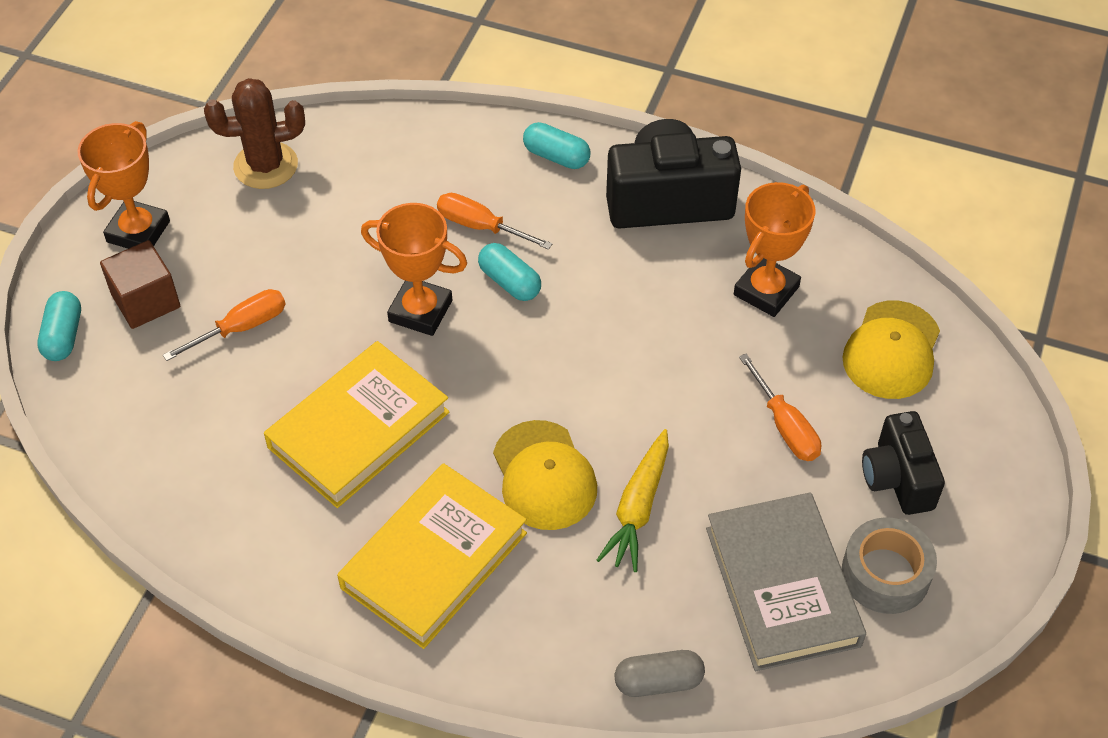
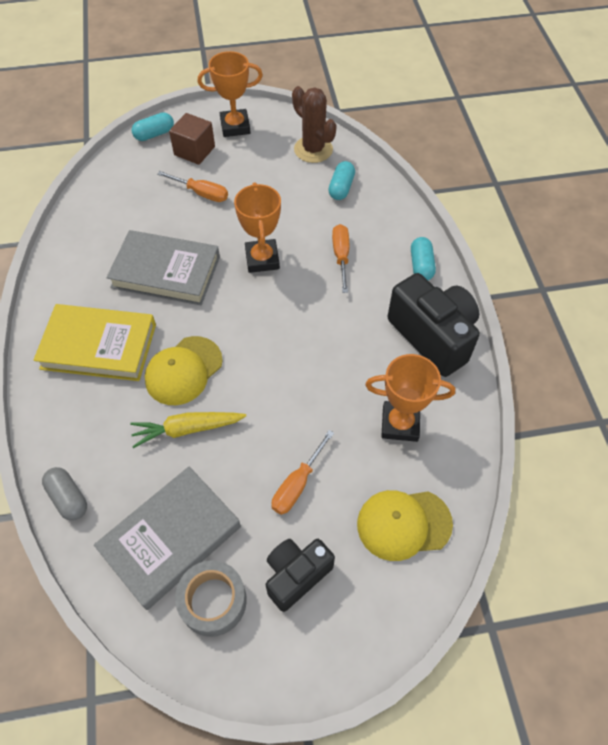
camera: 60 degrees right, 5 degrees up
yellow book [264,341,450,508] -> grey book [106,230,220,305]
turquoise capsule [478,243,541,301] -> turquoise capsule moved to [328,161,355,200]

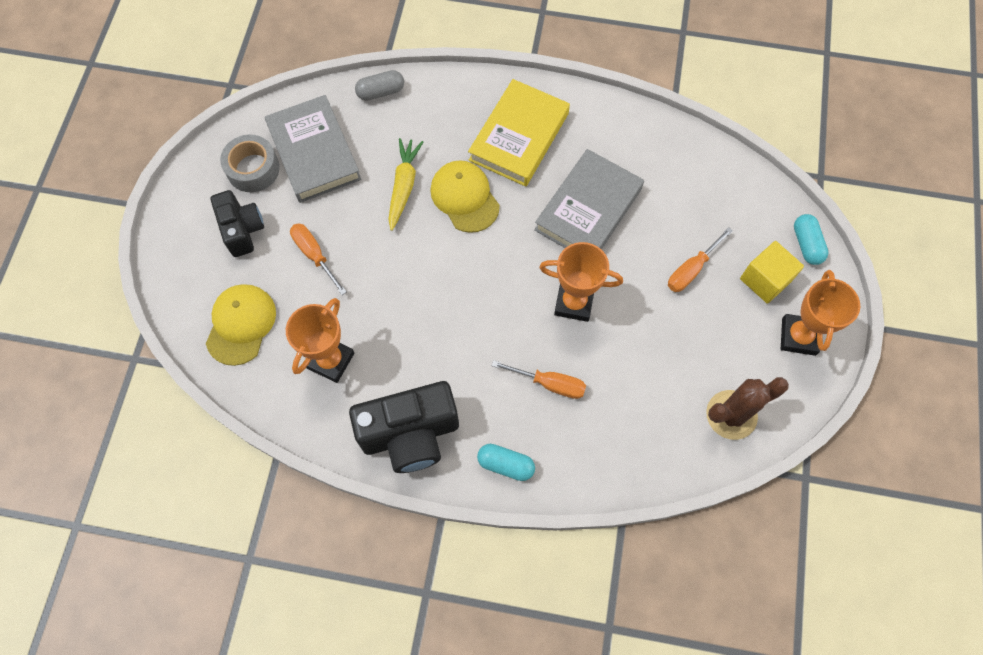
camera: 110 degrees right, 10 degrees up
brown cube [169,113,215,165] -> yellow cube [740,241,804,304]
turquoise capsule [328,161,355,200] -> none

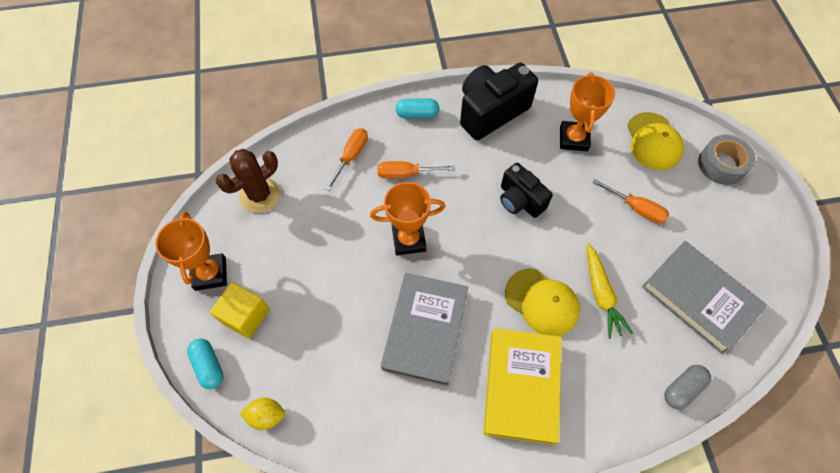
camera: 160 degrees right, 5 degrees down
black camera [211,190,264,257] -> black camera moved to [500,163,553,218]
grey tape [220,135,280,192] -> grey tape moved to [698,135,756,185]
orange screwdriver [668,227,733,292] -> orange screwdriver moved to [325,128,368,191]
none -> yellow lemon [240,398,285,430]

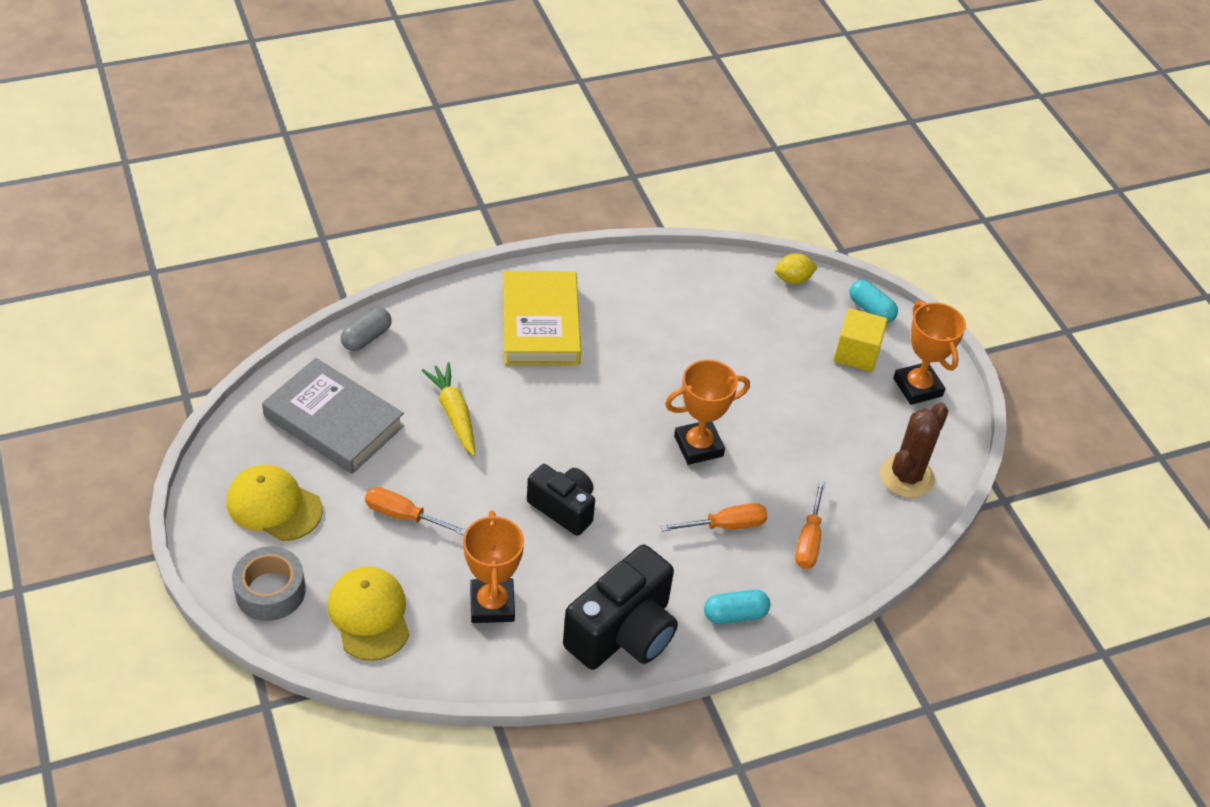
camera: 165 degrees right, 15 degrees down
grey book [381,273,468,386] -> none
yellow cap [505,268,580,336] -> yellow cap moved to [227,465,323,541]

